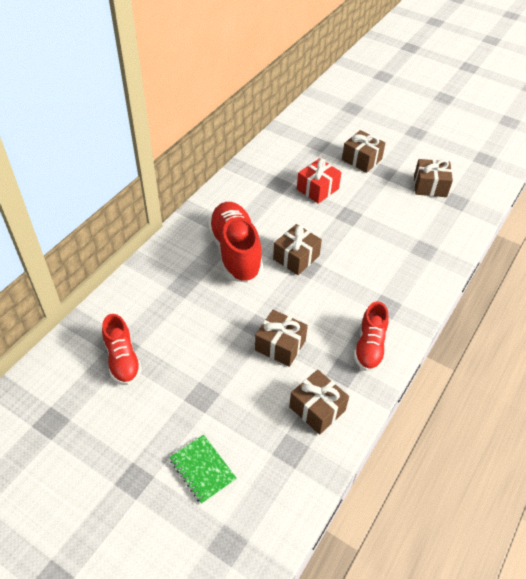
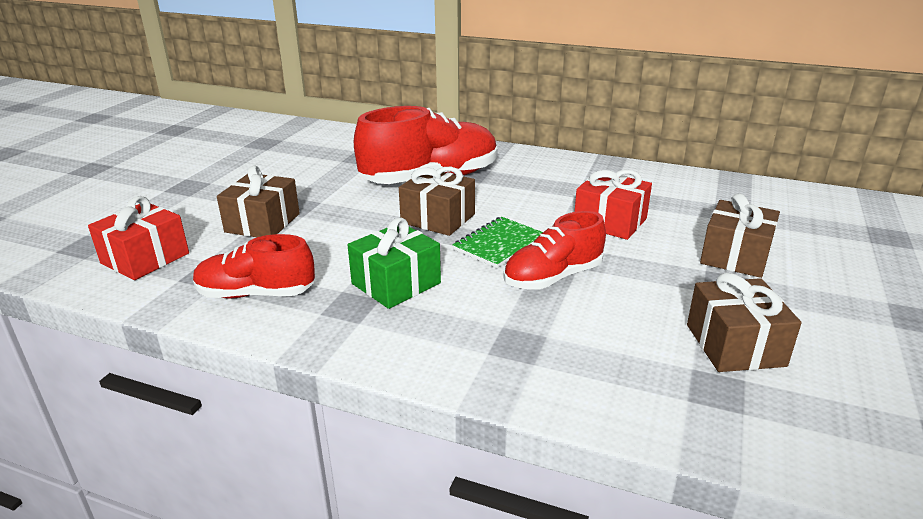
camera: 80 degrees right, 20 degrees down
red shoe [102,314,142,385] -> red shoe moved to [503,211,606,290]
green notebook [169,435,237,504] -> green notebook moved to [453,217,543,268]
brown gift [289,370,349,435] -> red gift [88,196,189,280]
none -> green gift [348,217,441,309]

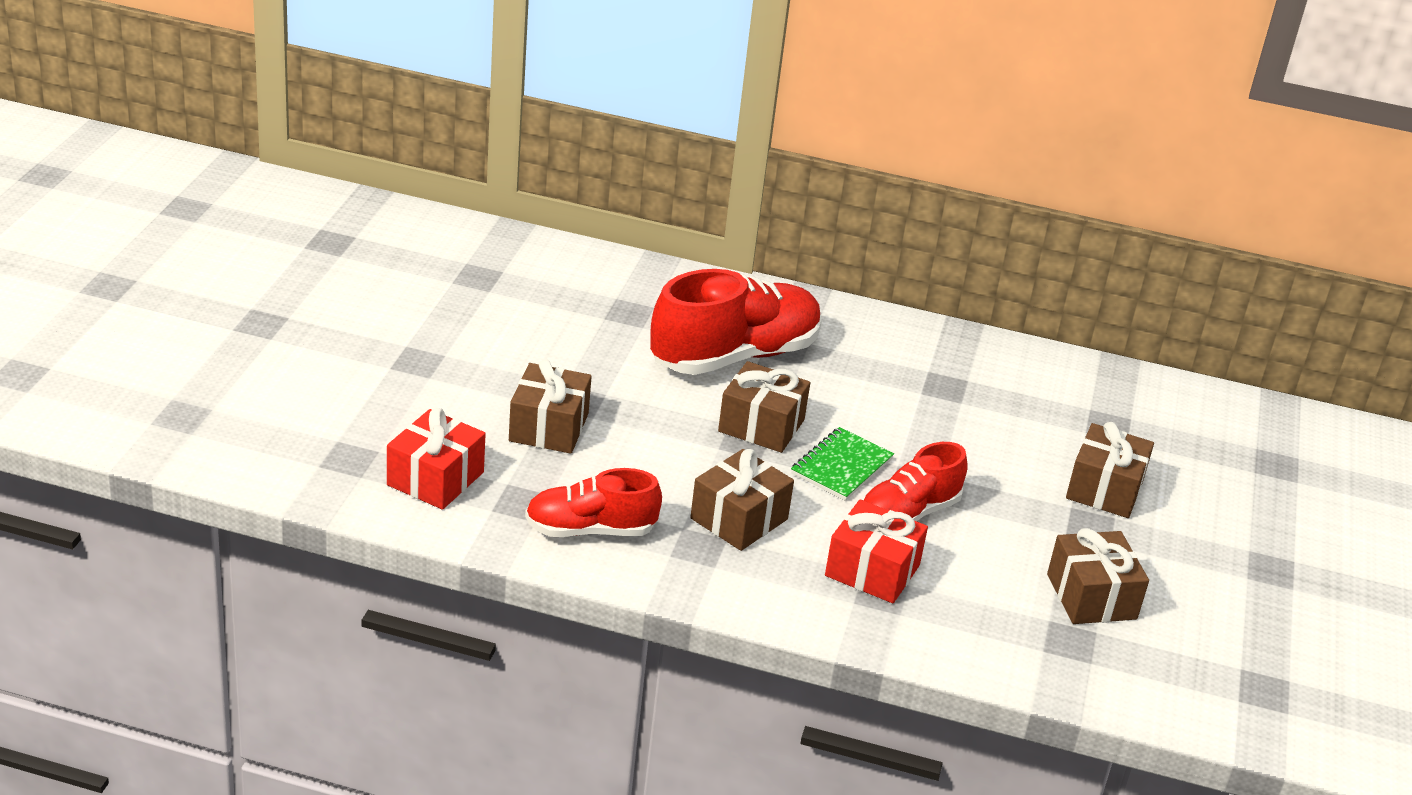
camera: 10 degrees left, 5 degrees up
green gift [348,217,441,309] -> brown gift [690,449,794,551]
red gift [575,170,652,240] -> red gift moved to [825,499,928,603]

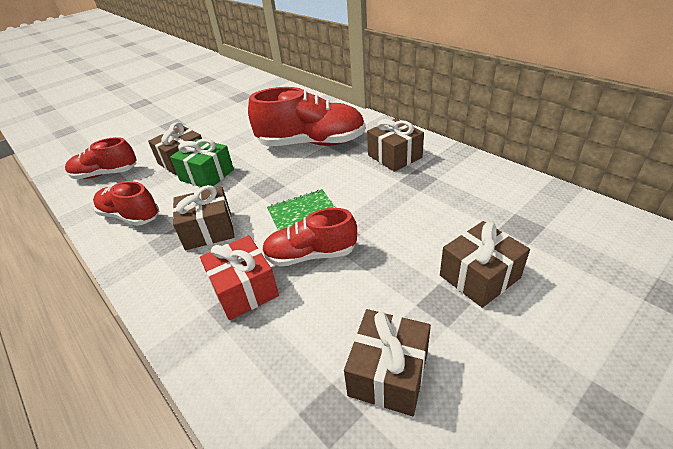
camera: 40 degrees right, 5 degrees up
red gift [387,408,486,510] -> red shoe [65,137,137,179]
brown gift [718,361,810,453] -> brown gift moved to [367,118,424,172]
none -> green gift [170,139,234,187]

